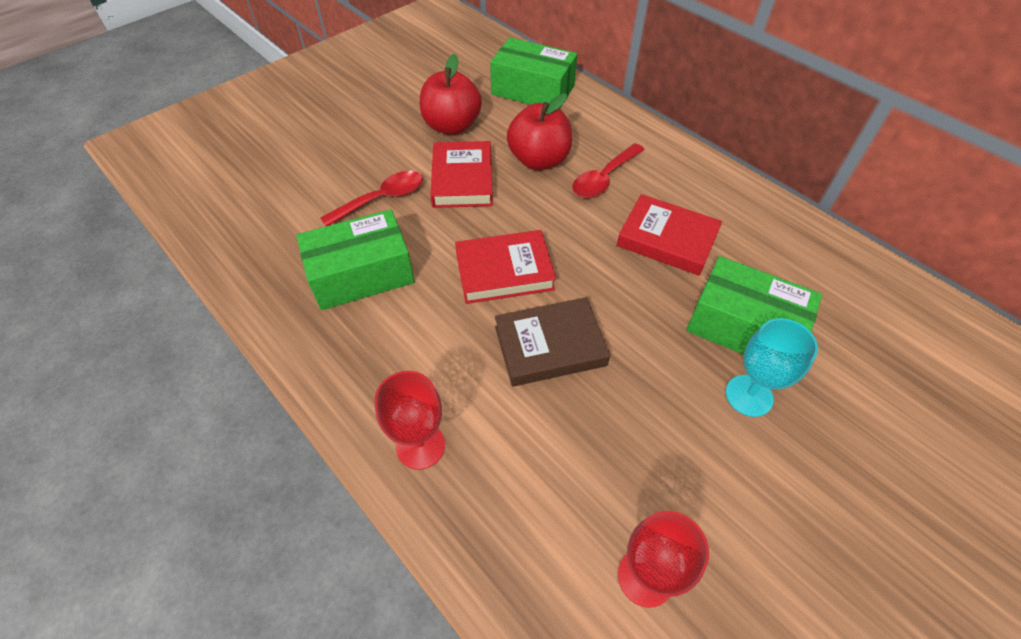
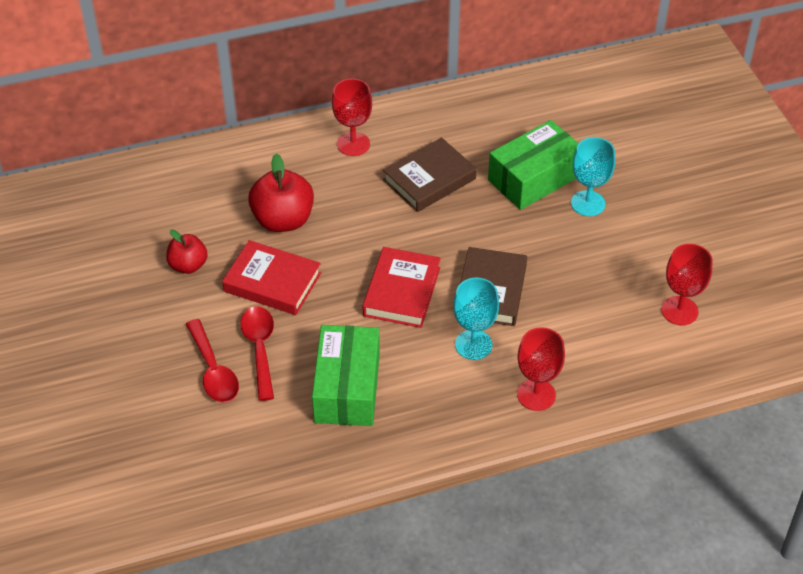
camera: 65 degrees left, 5 degrees down
red apple [420,54,482,135] -> red apple [166,229,208,274], size x0.61
green box [490,38,577,109] -> none
red spoon [572,143,645,198] -> red spoon moved to [186,319,239,402]
red book [617,194,722,276] -> brown book [383,137,477,212]
none -> red goblet [332,79,372,156]
none -> turquoise goblet [453,278,499,360]

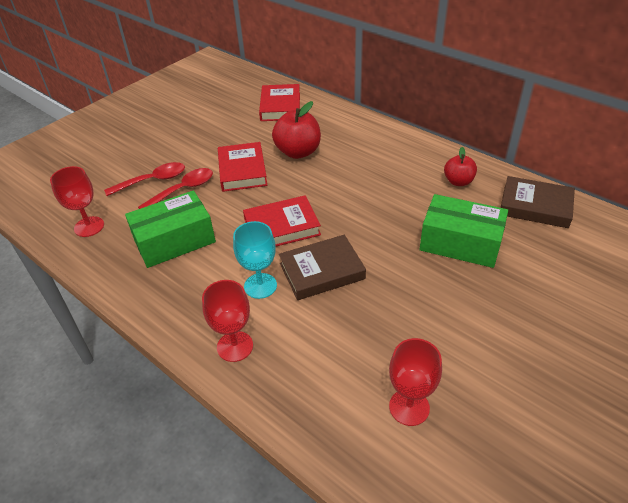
camera: 60 degrees right, 5 degrees down
red apple [166,229,208,274] -> red apple moved to [444,147,477,186]
red spoon [186,319,239,402] -> red spoon turned 150 degrees counterclockwise [104,162,185,196]
red goblet [332,79,372,156] -> red goblet moved to [50,166,104,237]
brown book [383,137,477,212] -> brown book moved to [501,176,575,228]
turquoise goblet [571,137,615,216] -> none
none -> red book [259,84,300,121]

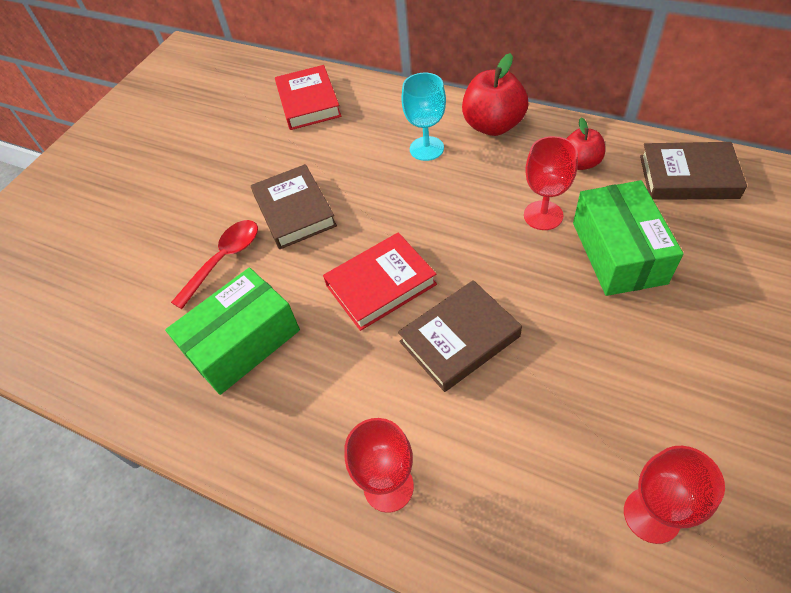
camera: 10 degrees left, 10 degrees up
red goblet [50,166,104,237] -> red goblet moved to [524,136,578,230]
red spoon [104,162,185,196] -> none
red book [218,142,267,192] -> brown book [251,164,337,249]
turquoise goblet [233,221,277,299] -> turquoise goblet moved to [401,73,446,161]
red apple [272,101,321,159] -> red apple moved to [462,53,528,136]
green box [419,194,508,268] -> green box turned 75 degrees clockwise [573,180,683,296]

